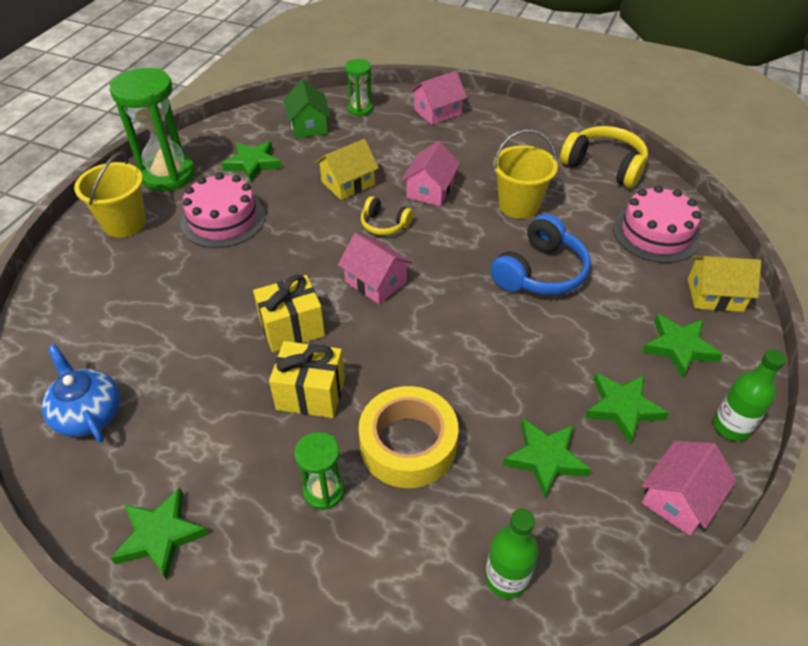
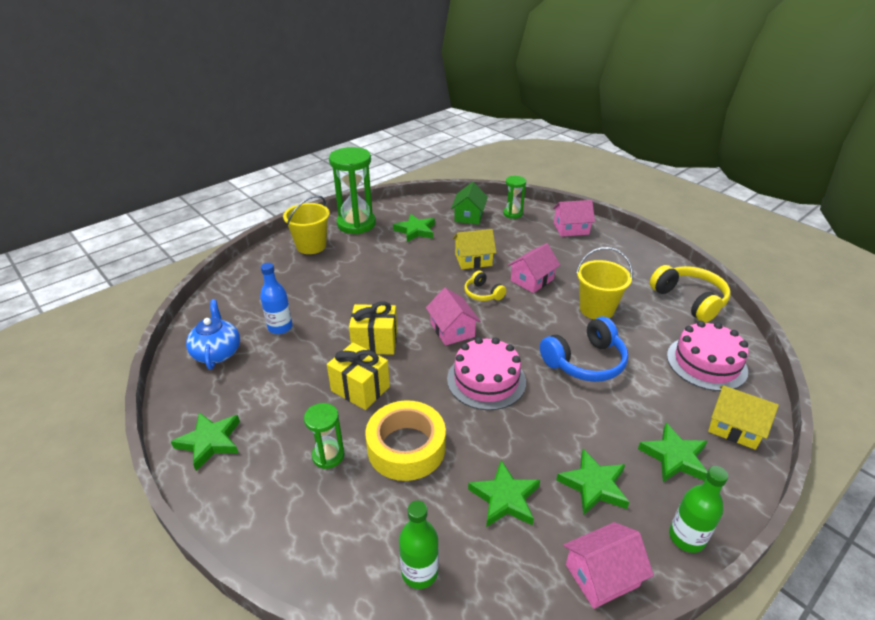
camera: 25 degrees right, 10 degrees down
pink cake [181,172,265,248] -> pink cake moved to [447,337,526,410]
none -> blue bottle [260,263,293,334]

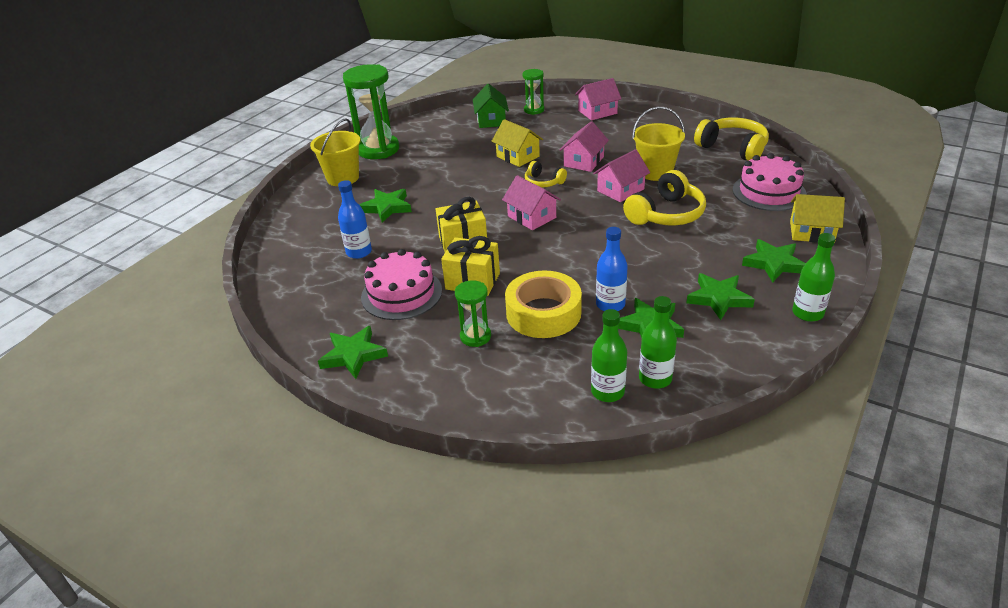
camera: 15 degrees left, 0 degrees up
blue teapot [186,299,240,370] -> none
green star [393,214,435,242] -> green star moved to [360,189,412,223]
pink cake [447,337,526,410] -> pink cake moved to [361,249,442,320]
yellow house [453,229,496,269] -> yellow house turned 75 degrees clockwise [491,119,543,167]
blue headphones [540,317,628,382] -> yellow headphones [623,170,706,225]
pink house [563,522,654,609] -> pink house moved to [593,149,650,202]
none -> blue bottle [596,227,628,311]
none -> green bottle [639,296,677,389]

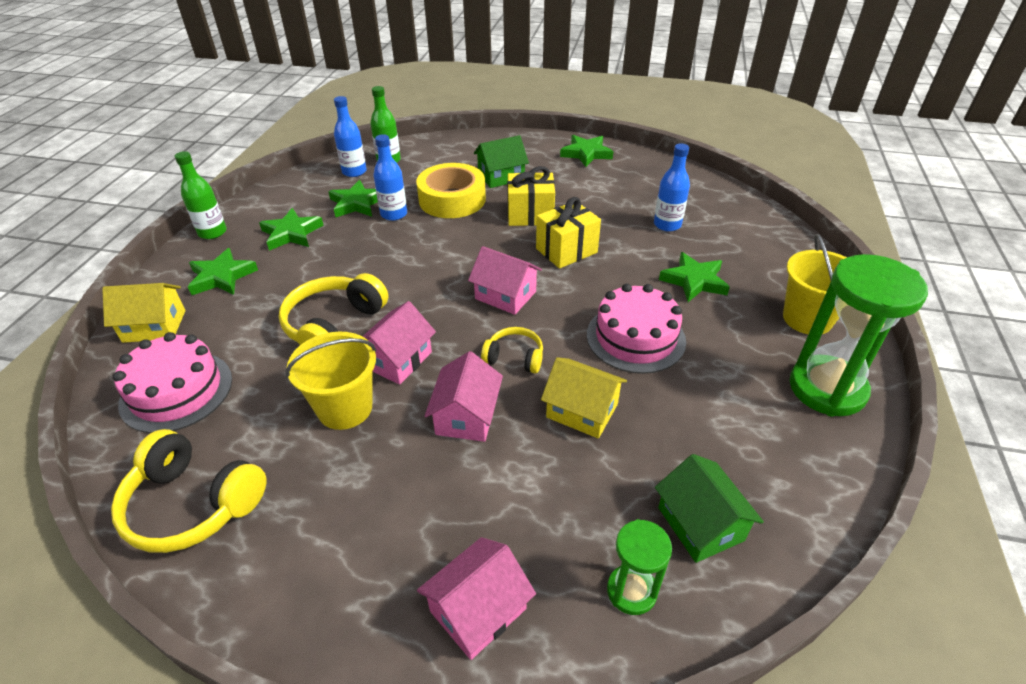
camera: 160 degrees right, 5 degrees up
pink cake [361,249,442,320] -> pink cake moved to [587,284,686,374]
green hourglass [455,280,491,347] -> green house [474,135,529,188]
green bottle [639,296,677,389] -> blue bottle [334,96,367,177]

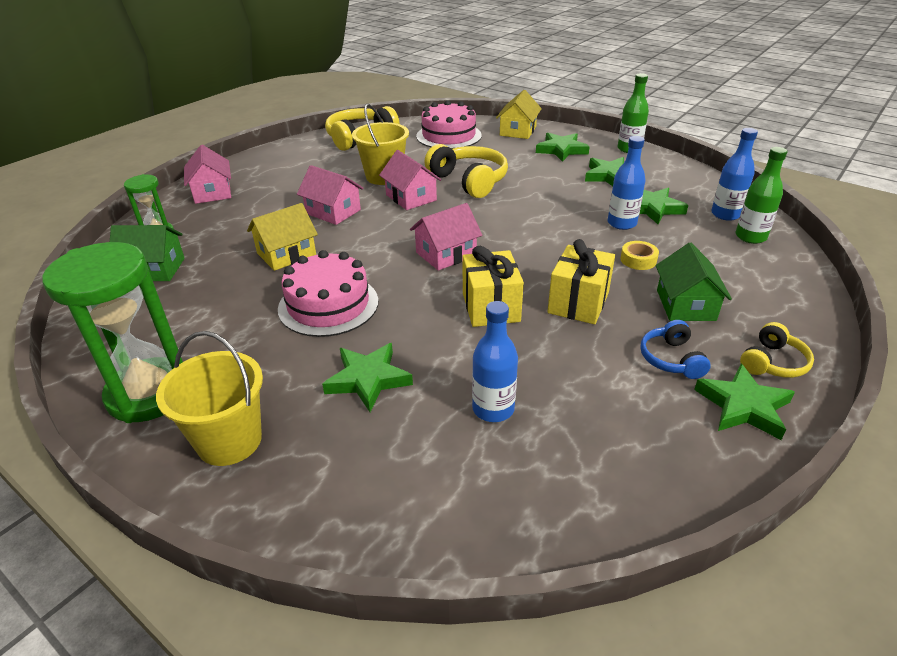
camera: 115 degrees right, 5 degrees down
yellow tape [416,163,486,218] -> yellow tape [620,241,659,270], size x0.44
yellow headphones [481,327,543,373] -> yellow headphones moved to [740,322,814,378]
none -> blue headphones [640,320,711,379]

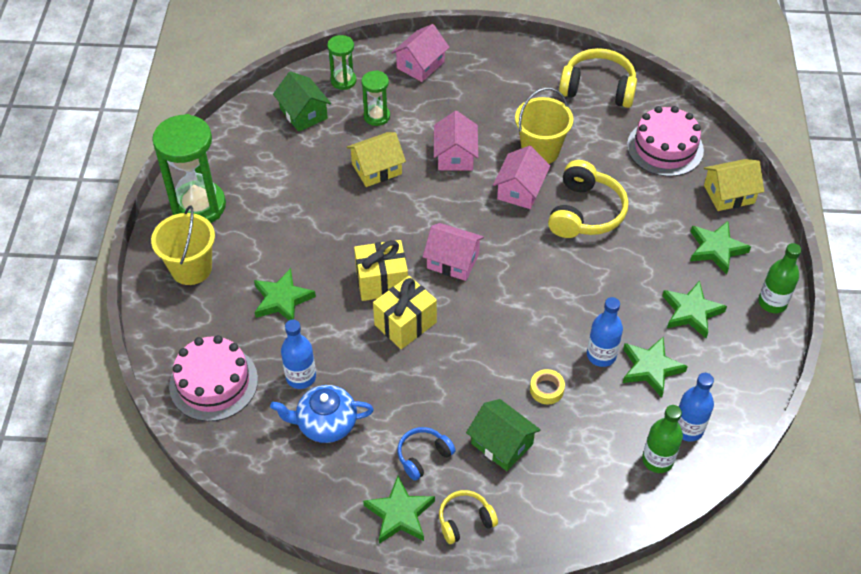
camera: 55 degrees right, 15 degrees up
yellow house [247,203,318,271] -> yellow house turned 45 degrees counterclockwise [347,132,406,187]
pink cake [278,250,378,337] -> pink cake moved to [169,335,258,422]
yellow gift [548,239,615,324] -> yellow gift moved to [354,240,408,301]
green house [656,243,732,321] -> green house turned 75 degrees clockwise [466,399,541,471]
yellow headphones [740,322,814,378] -> yellow headphones turned 150 degrees clockwise [439,490,498,544]
none -> blue teapot [270,385,374,443]
none -> green hourglass [361,70,390,126]

